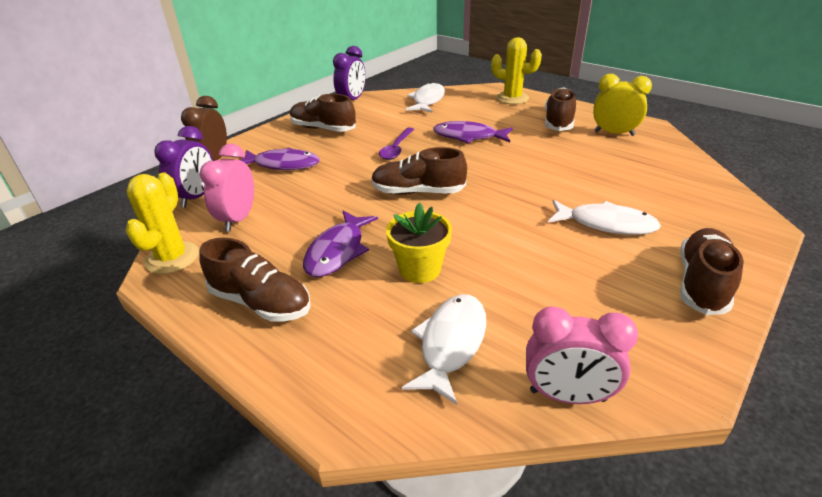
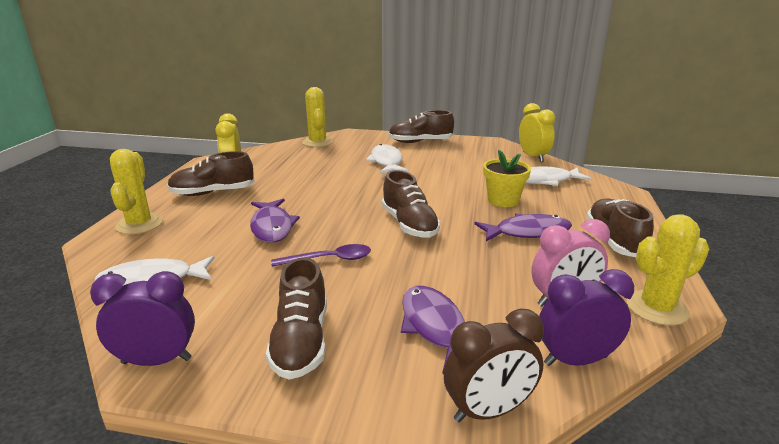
camera: 120 degrees left, 10 degrees down
pink clock [526,306,638,404] -> yellow clock [519,103,555,162]
none -> yellow cactus [302,87,333,147]

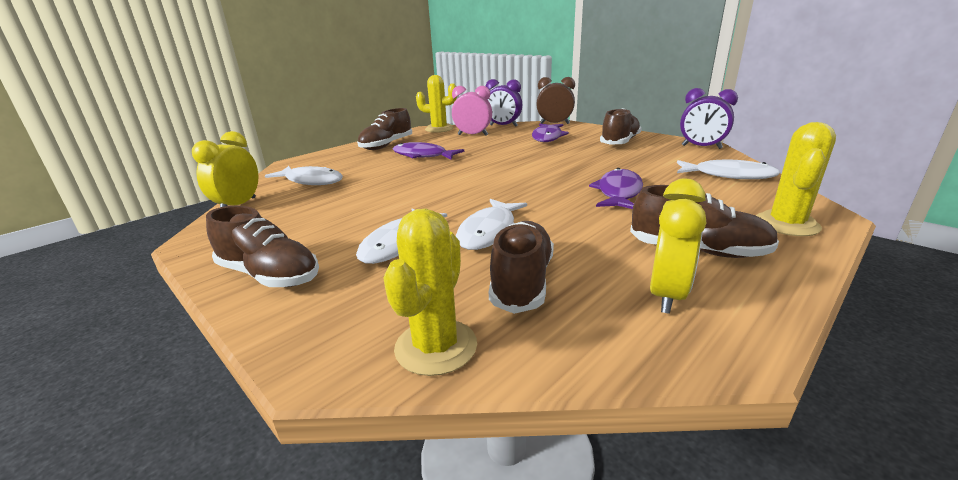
camera: 145 degrees left, 0 degrees up
purple spoon [271,244,371,267] -> none
brown shoe [382,170,440,238] -> brown shoe moved to [489,221,554,314]
yellow flower pot [483,150,531,207] -> none
none -> white fish [456,199,527,250]

